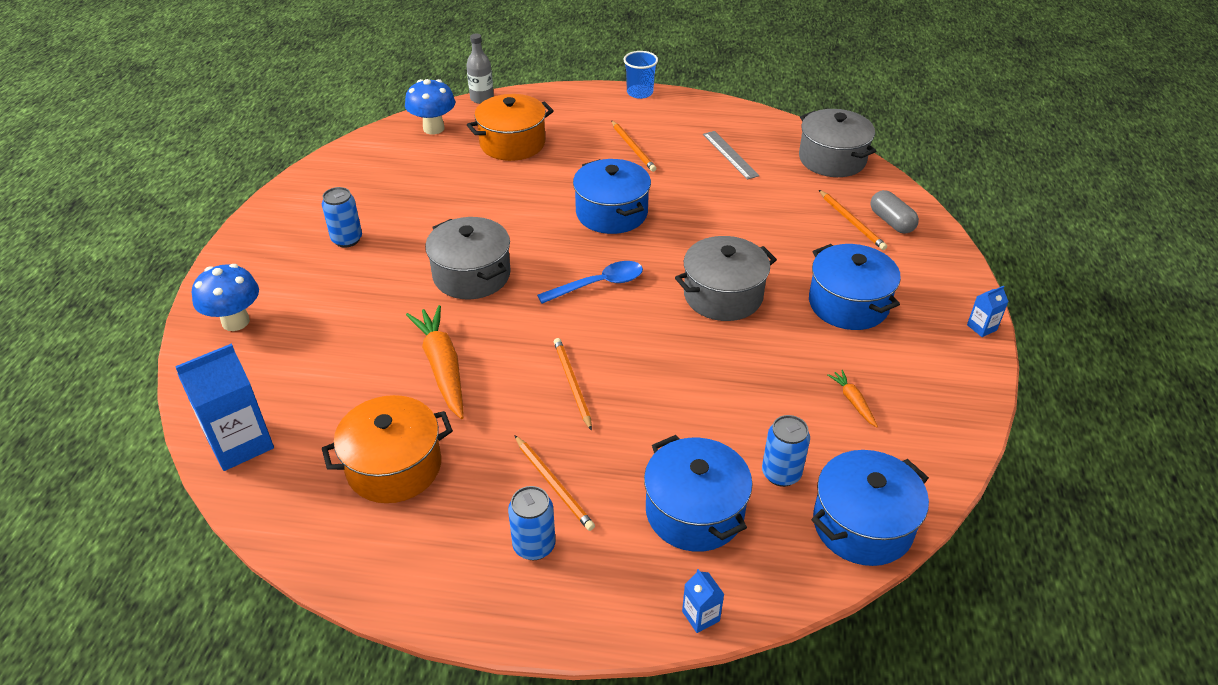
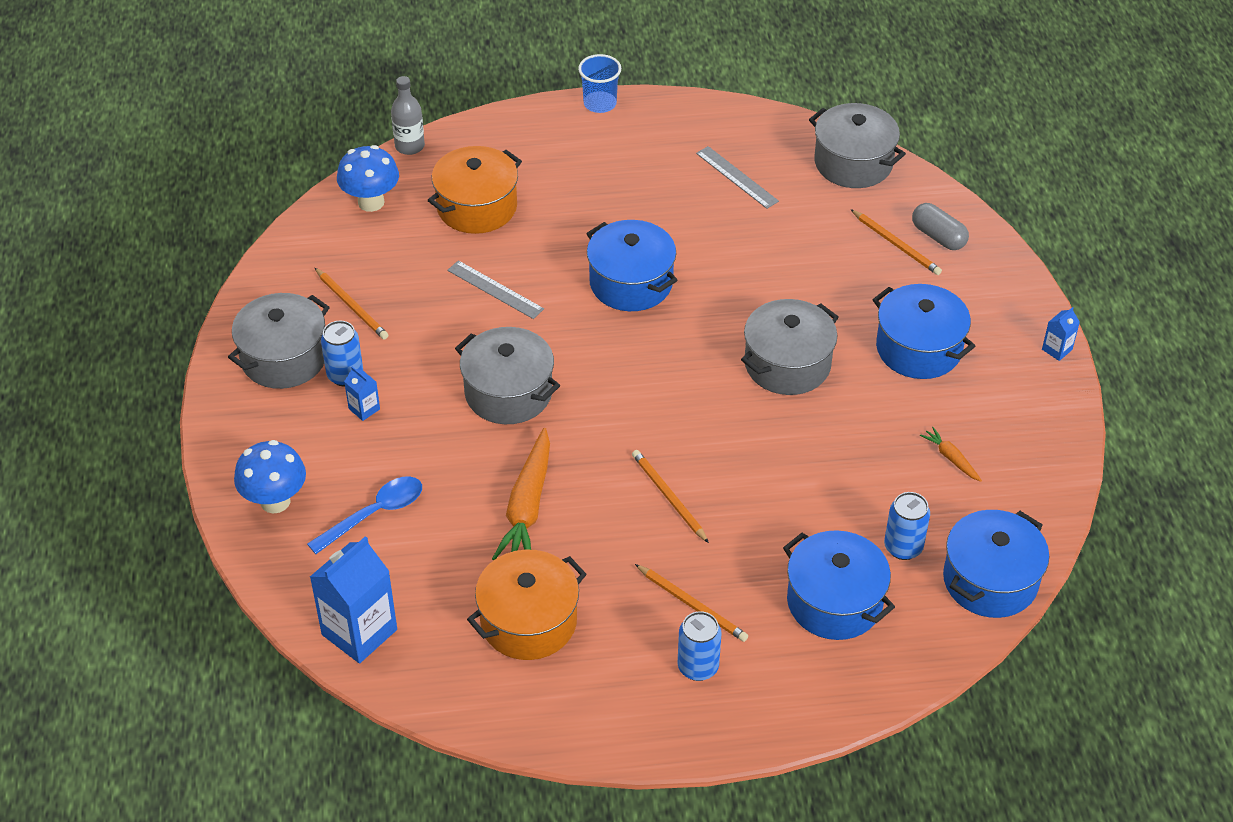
camera: 15 degrees left, 5 degrees up
orange carrot [406,305,464,419] -> orange carrot turned 135 degrees counterclockwise [492,428,550,560]
blue spoon [537,261,643,304] -> blue spoon moved to [307,476,422,554]
orange pencil [611,120,656,172] -> orange pencil moved to [315,268,388,340]
blue carton [682,569,724,633] -> blue carton moved to [344,366,380,421]
none -> grey pot [228,293,330,389]
none -> grey ruler [447,260,544,319]

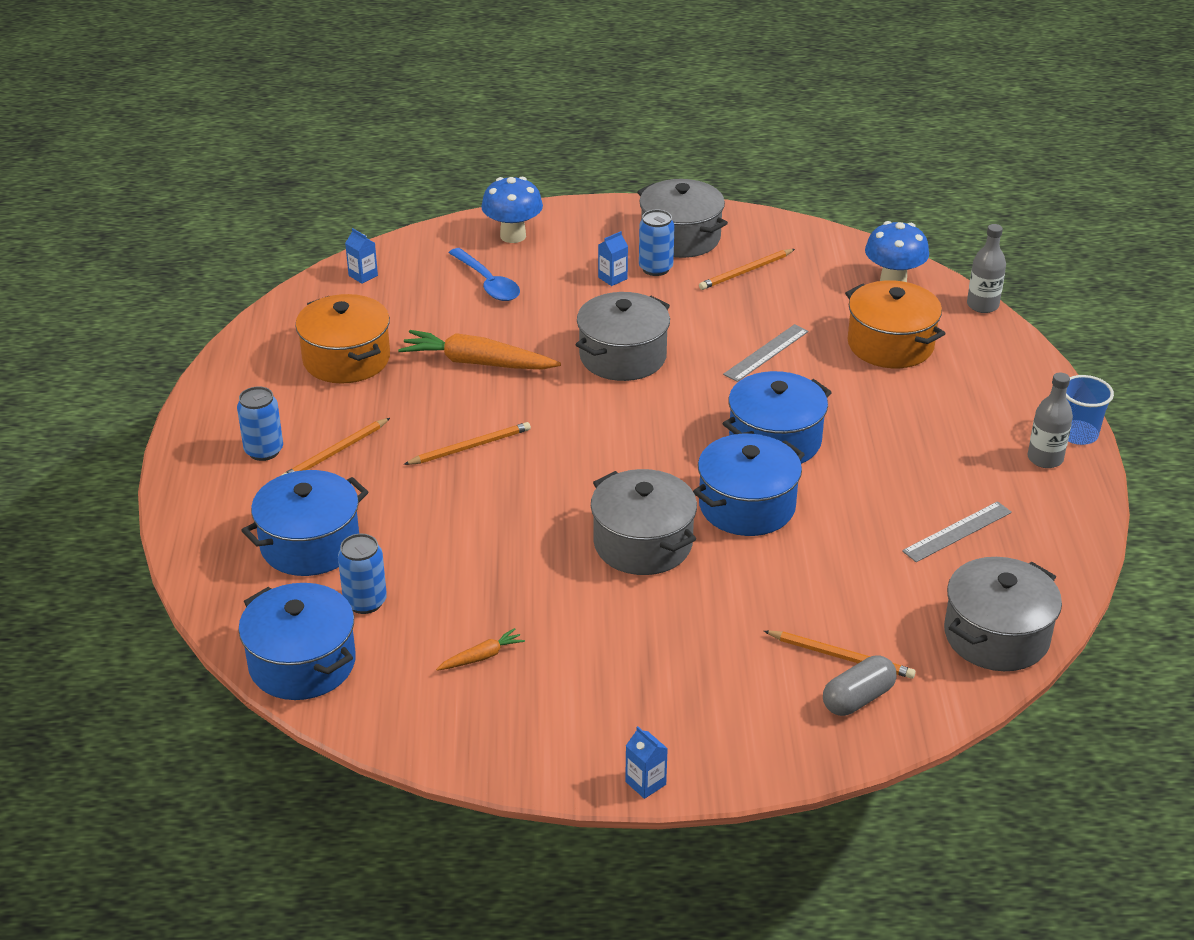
camera: 95 degrees right, 10 degrees down
blue carton [310,536,397,663] -> blue carton [345,228,378,284], size x0.46
orange pencil [850,209,942,275] -> orange pencil turned 120 degrees counterclockwise [764,631,916,679]
blue pot [872,284,975,379] -> blue pot moved to [693,434,805,536]
none -> grey bottle [1027,372,1073,468]

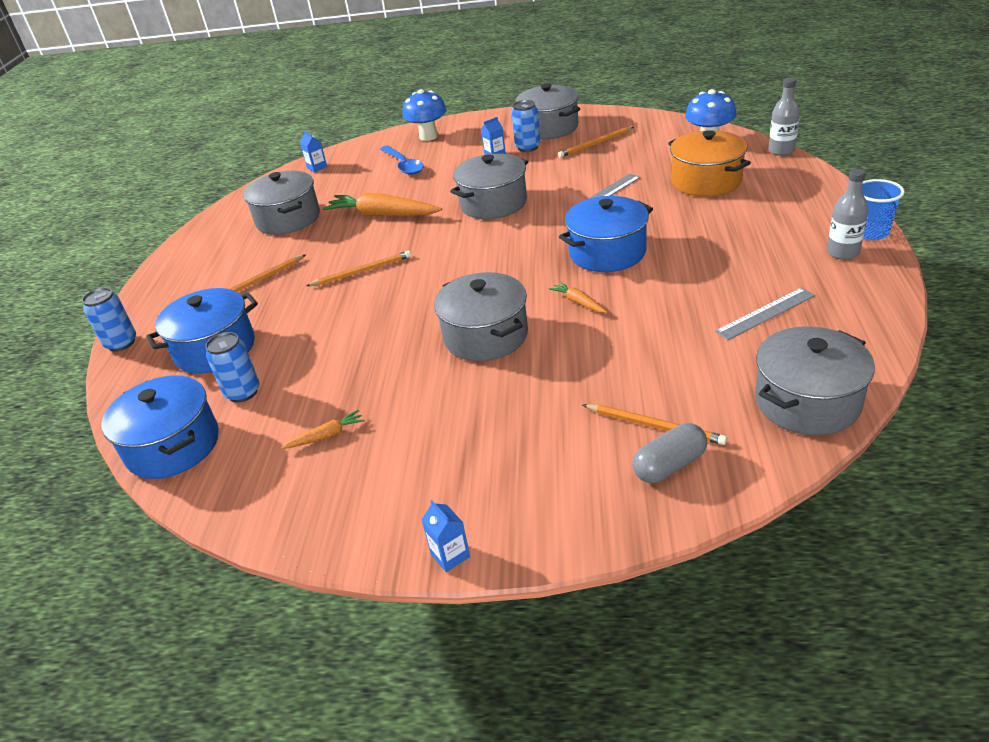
camera: 10 degrees right, 0 degrees up
blue can [237,386,283,461] -> blue can moved to [82,288,136,352]
orange pot [295,294,390,384] -> grey pot [243,171,320,235]
blue pot [693,434,805,536] -> orange carrot [549,281,608,313]

